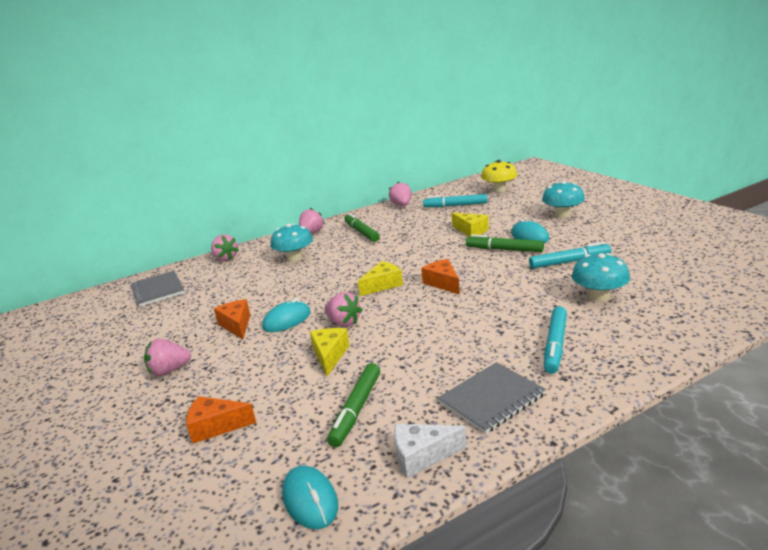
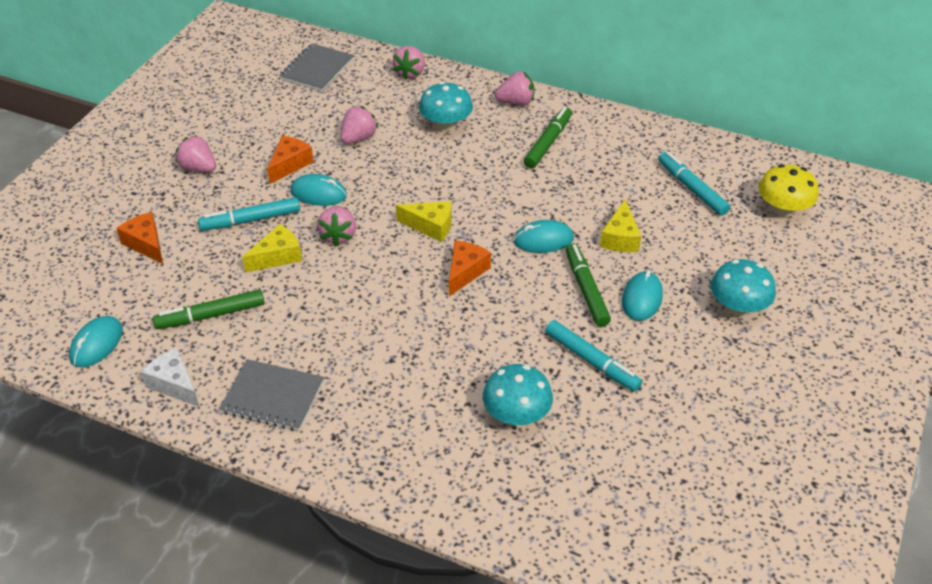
camera: 50 degrees right, 20 degrees up
pink strawberry [389,182,411,206] -> pink strawberry moved to [340,106,379,144]
turquoise marker [544,306,567,374] -> turquoise marker moved to [198,197,300,231]
none -> turquoise mouse [513,220,574,253]

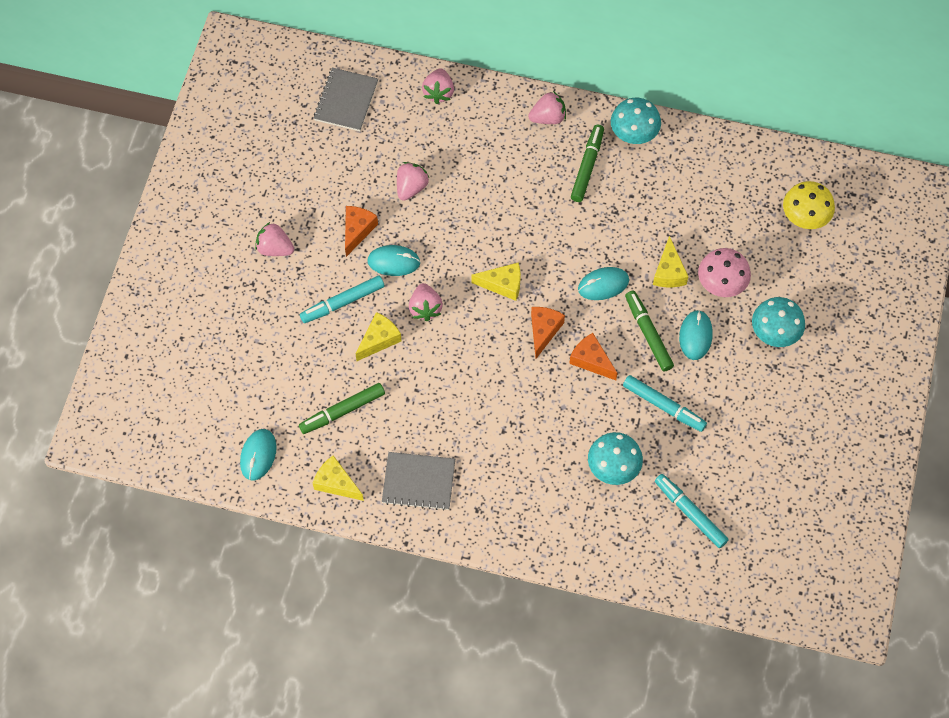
camera: 10 degrees left, 20 degrees up
orange cheese [116,212,163,264] -> orange cheese moved to [569,333,618,380]
white cheese [141,348,199,407] -> yellow cheese [313,455,364,501]
turquoise mushroom [419,82,473,131] -> turquoise mushroom moved to [611,98,661,144]
turquoise marker [658,152,730,216] -> turquoise marker moved to [655,474,729,548]
none -> pink mushroom [698,248,751,297]

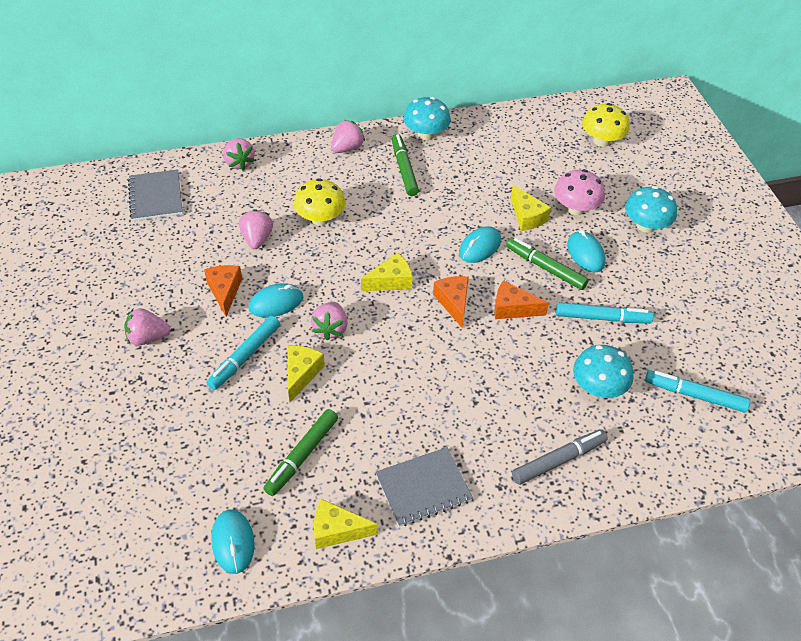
camera: 30 degrees left, 15 degrees down
pink strawberry [409,283,443,321] -> pink strawberry turned 45 degrees clockwise [311,302,348,340]
none -> yellow mushroom [294,178,346,226]
none -> grey marker [512,429,608,485]

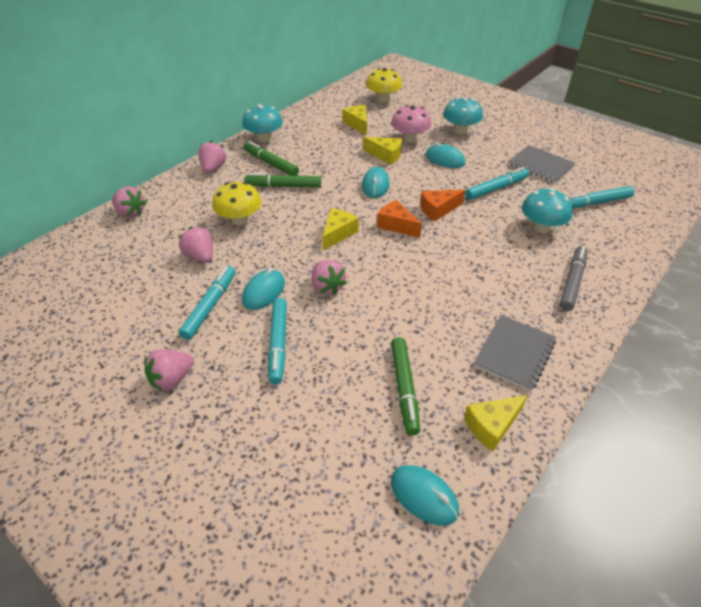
camera: 35 degrees left, 5 degrees down
grey notebook [128,169,183,221] -> grey notebook moved to [508,145,575,183]
orange cheese [204,265,242,316] -> turquoise marker [179,266,236,340]
yellow cheese [287,345,325,402] -> yellow cheese moved to [342,105,367,136]
green marker [506,238,589,290] -> green marker moved to [244,173,321,188]

